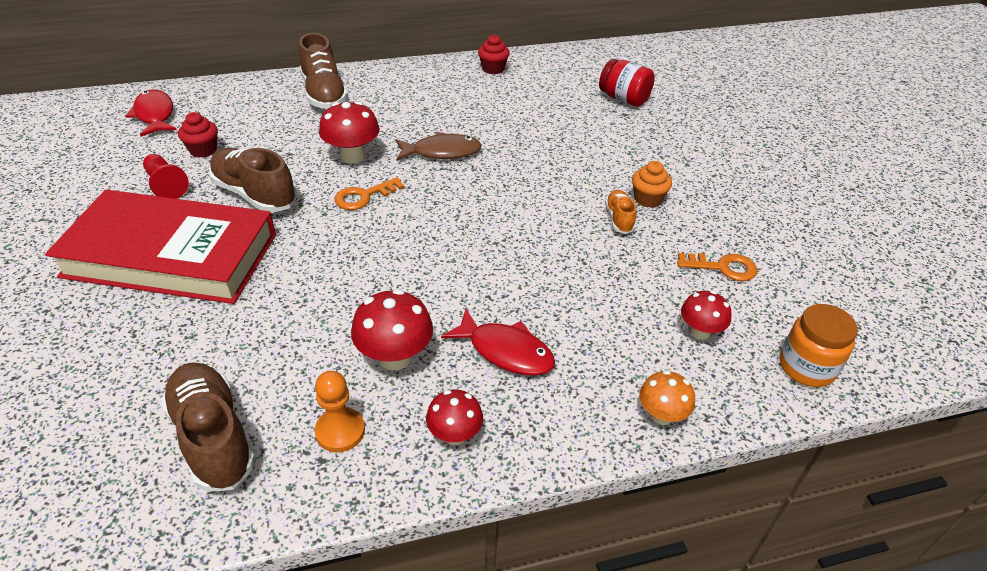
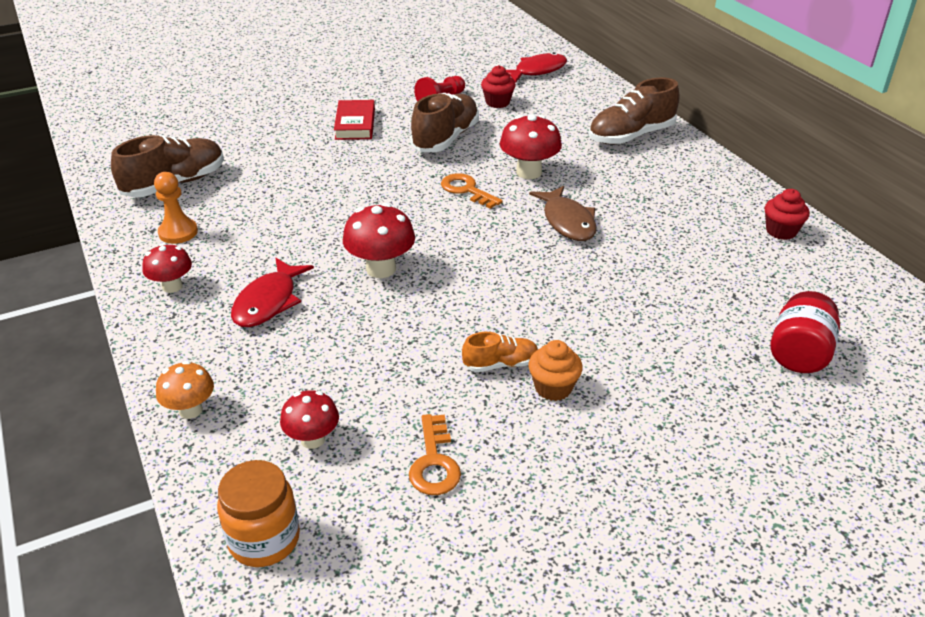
camera: 80 degrees right, 5 degrees down
red book [45,190,276,304] -> red book [334,100,375,140], size x0.43
red mushroom [351,289,433,370] -> red mushroom moved to [343,203,415,278]

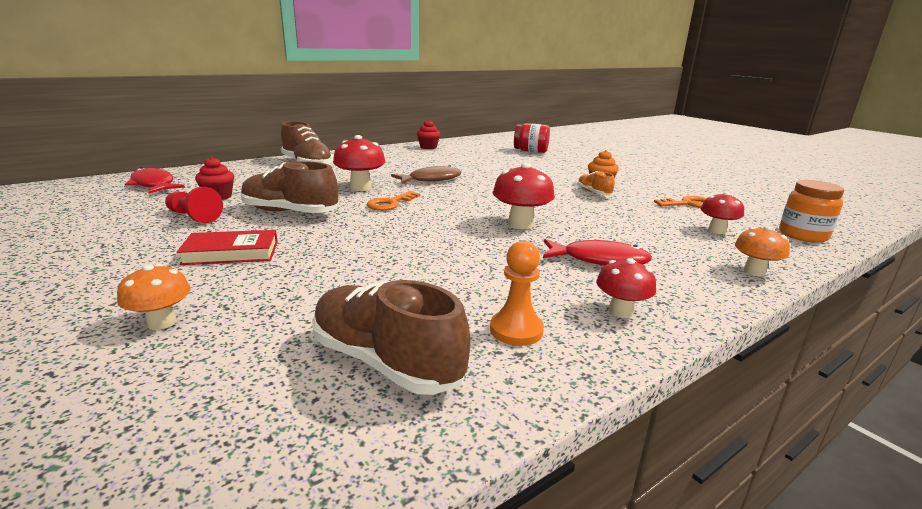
camera: 100 degrees left, 15 degrees down
none -> orange mushroom [117,264,191,330]

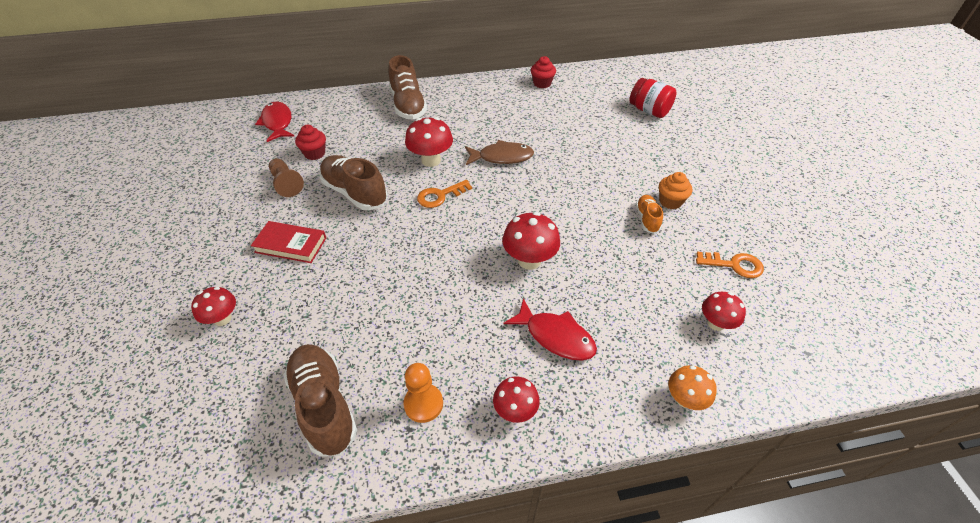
camera: 25 degrees right, 25 degrees up
orange mushroom [117,264,191,330] -> red mushroom [191,287,236,326]
red pawn [165,187,223,223] -> brown pawn [269,158,304,197]
orange jar [779,180,844,243] -> none

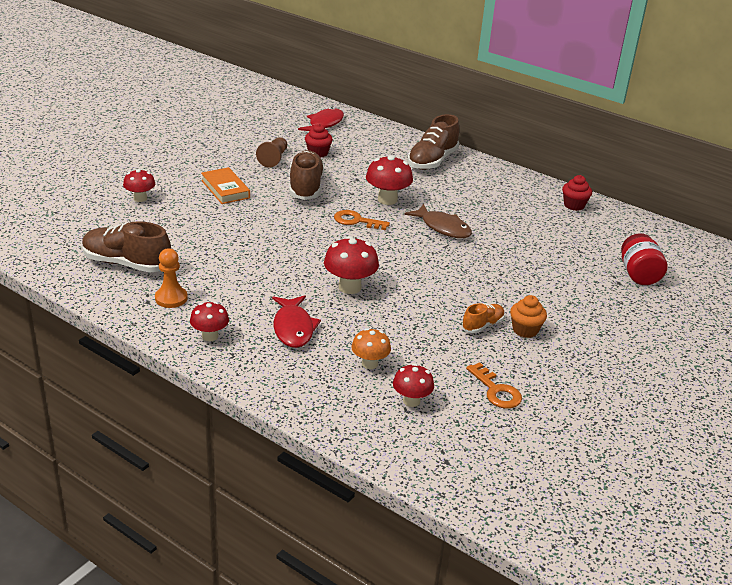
camera: 45 degrees right, 15 degrees down
red book [251,221,326,263] -> orange book [201,167,250,204]
brown shoe [283,344,357,457] -> brown shoe turned 90 degrees counterclockwise [82,221,171,272]
orange mushroom [669,365,717,410] -> orange mushroom moved to [351,328,391,369]

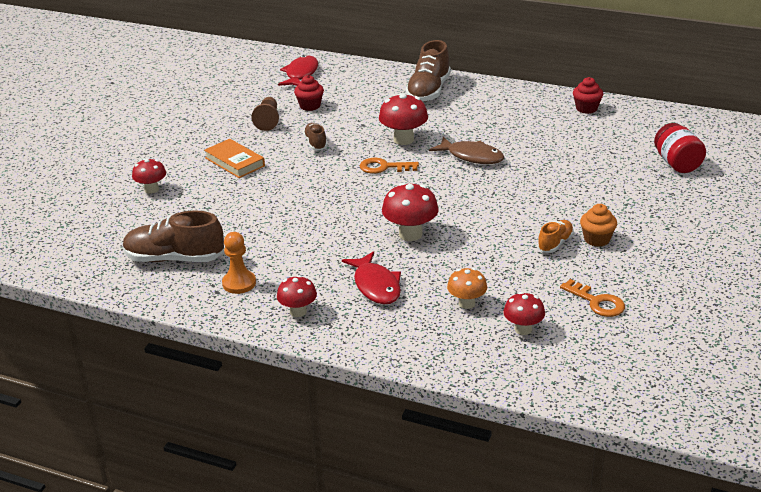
camera: 10 degrees left, 0 degrees up
brown shoe [289,150,324,200] -> brown shoe [303,123,327,151], size x0.53

